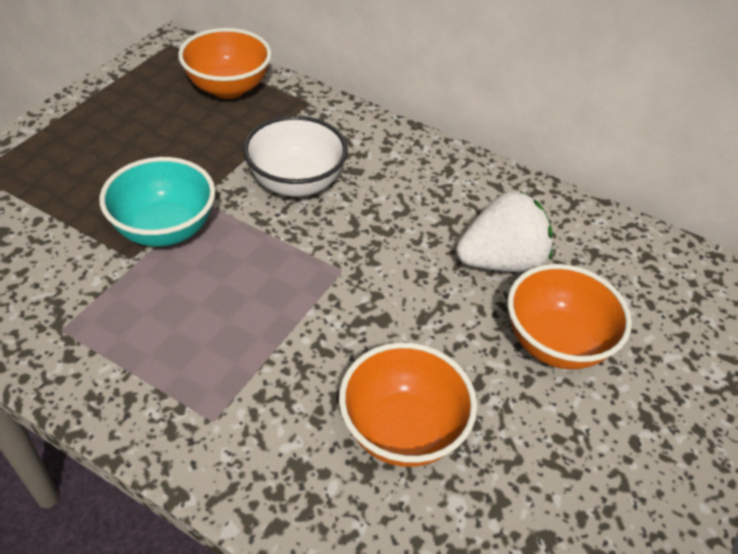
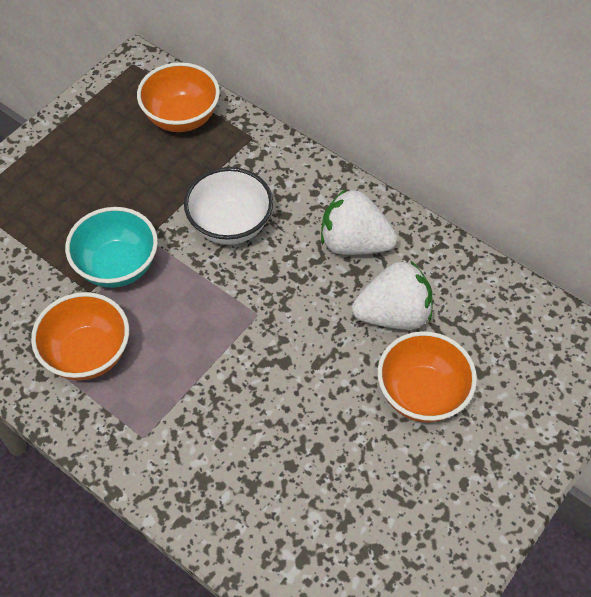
camera: 10 degrees right, 10 degrees up
orange bowl [339,342,477,467] -> orange bowl moved to [31,292,129,380]
none -> white strawberry [321,189,397,255]

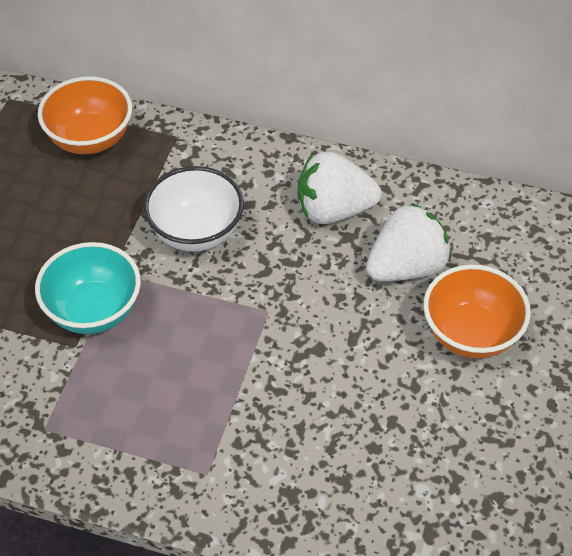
camera: 20 degrees left, 5 degrees down
orange bowl [31,292,129,380] -> none

